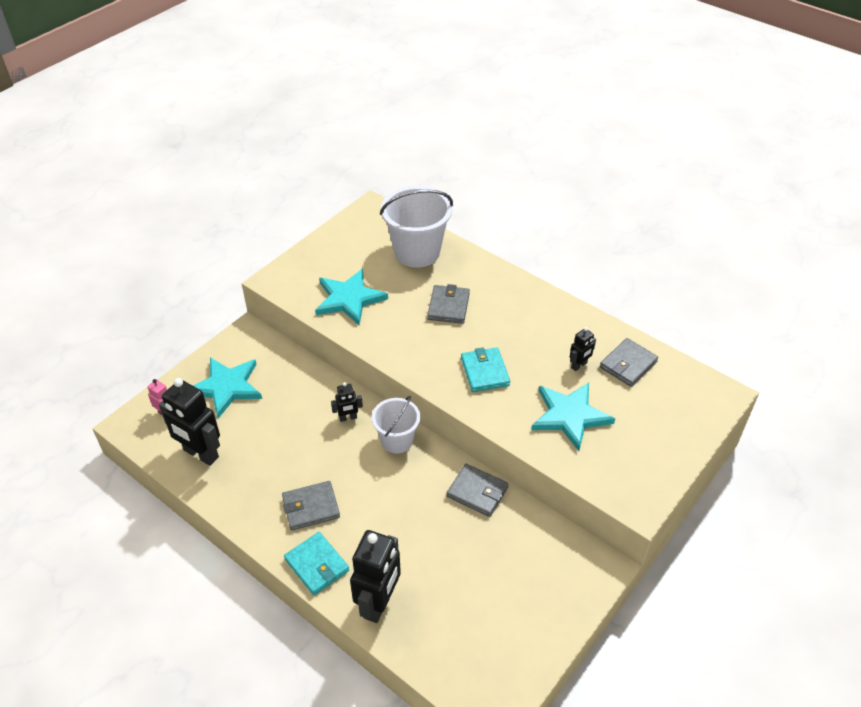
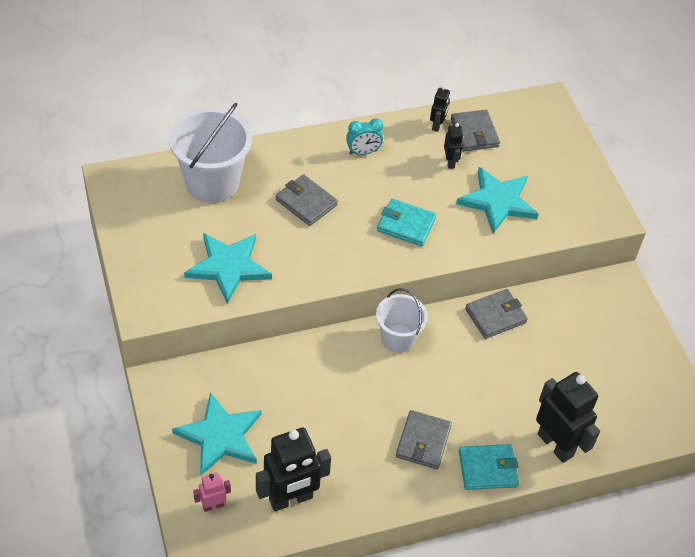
camera: 60 degrees left, 5 degrees up
black robot [331,382,363,422] -> black robot moved to [430,86,450,132]
none -> turquoise clock [346,118,383,155]

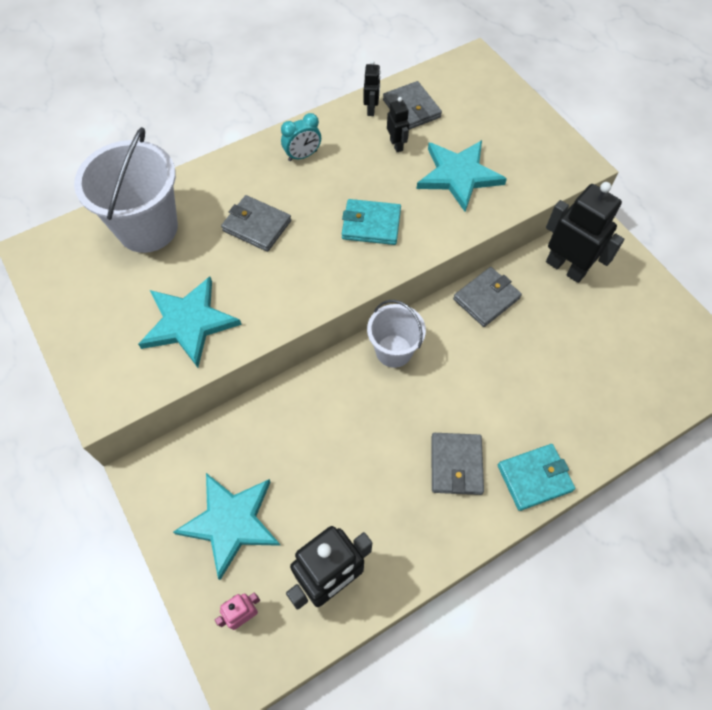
camera: 10 degrees left, 10 degrees up
black robot [536,372,600,463] -> black robot moved to [546,182,624,283]

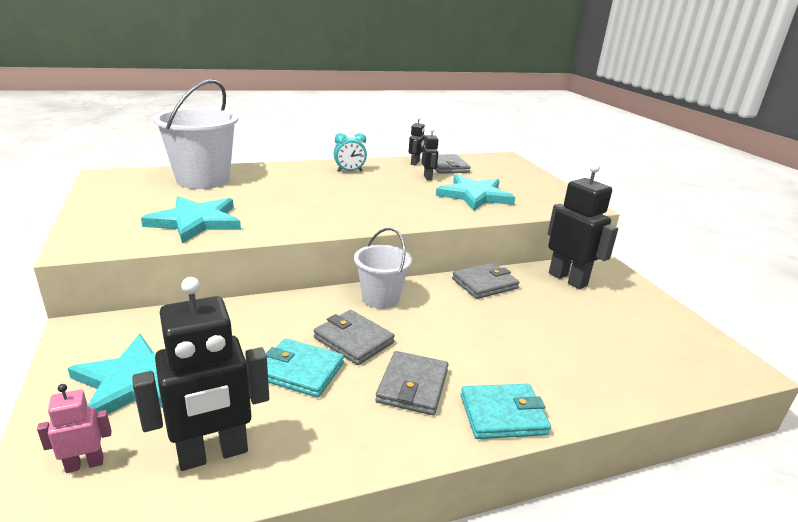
camera: 10 degrees right, 35 degrees down
grey wallet [221,195,291,252] -> grey wallet moved to [313,310,395,365]
turquoise wallet [342,199,401,245] -> turquoise wallet moved to [266,338,344,398]

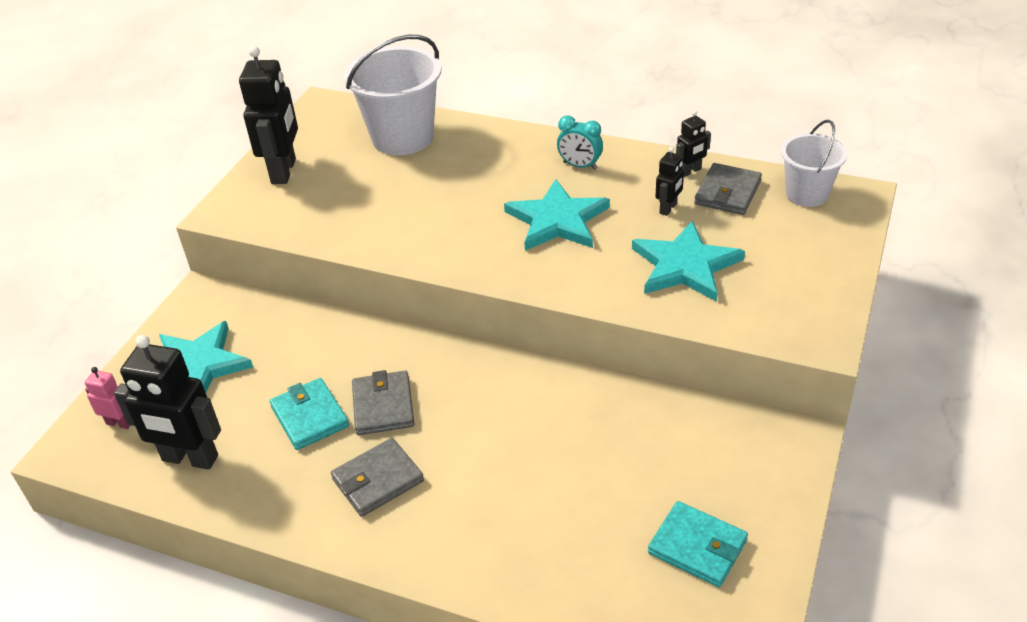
camera: 45 degrees right, 15 degrees up
turquoise star [141,196,241,244] -> turquoise star moved to [504,179,610,251]
white bucket [354,228,412,309] -> white bucket moved to [781,120,847,207]
grey wallet [452,263,520,299] -> none
turquoise wallet [461,384,551,439] -> turquoise wallet moved to [648,501,748,587]
black robot [548,163,618,289] -> black robot moved to [239,46,298,184]

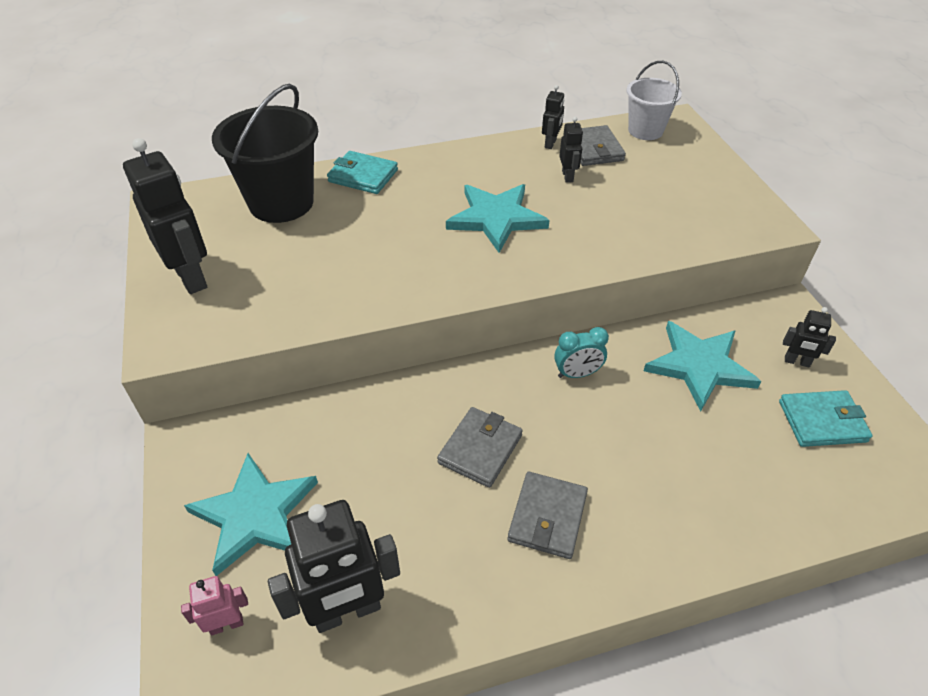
camera: 40 degrees left, 5 degrees up
turquoise wallet [270,378,349,450] -> turquoise wallet moved to [327,151,398,194]
white bucket [344,35,442,156] -> black bucket [212,84,318,223]
grey wallet [352,370,414,435] -> grey wallet turned 75 degrees clockwise [437,407,523,488]
turquoise clock [557,115,603,170] -> turquoise clock moved to [554,327,609,378]
turquoise star [632,221,745,302] -> turquoise star moved to [644,321,761,411]
none -> black robot [783,307,836,367]

